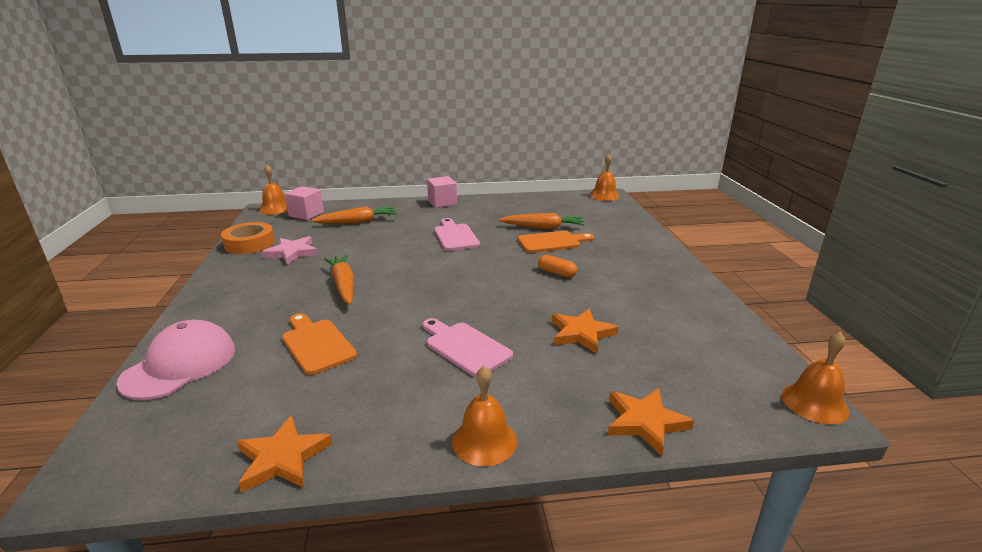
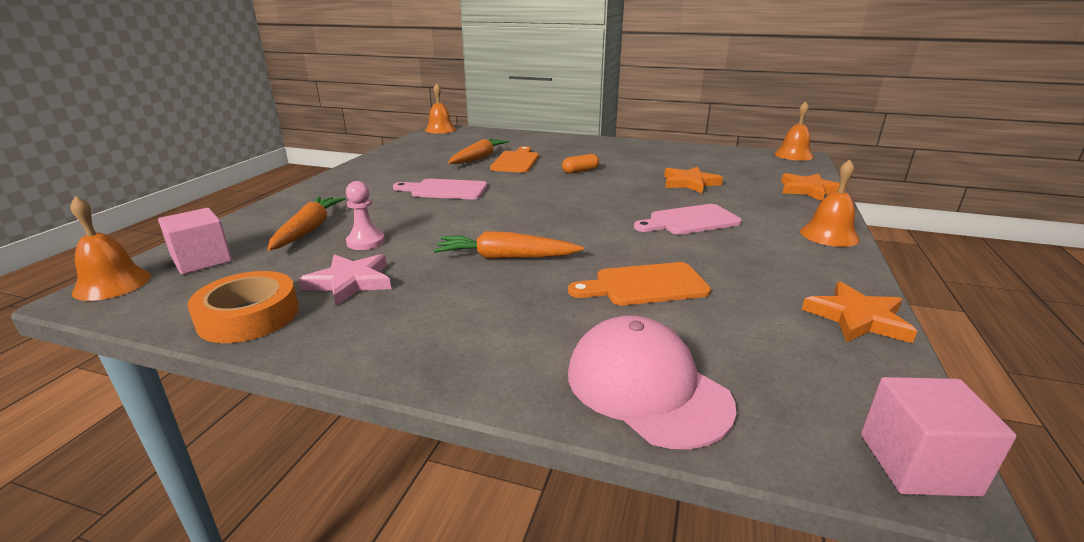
camera: 65 degrees left, 0 degrees up
pink cube [427,176,457,208] -> pink cube moved to [861,377,1016,497]
none -> pink pawn [346,181,385,250]

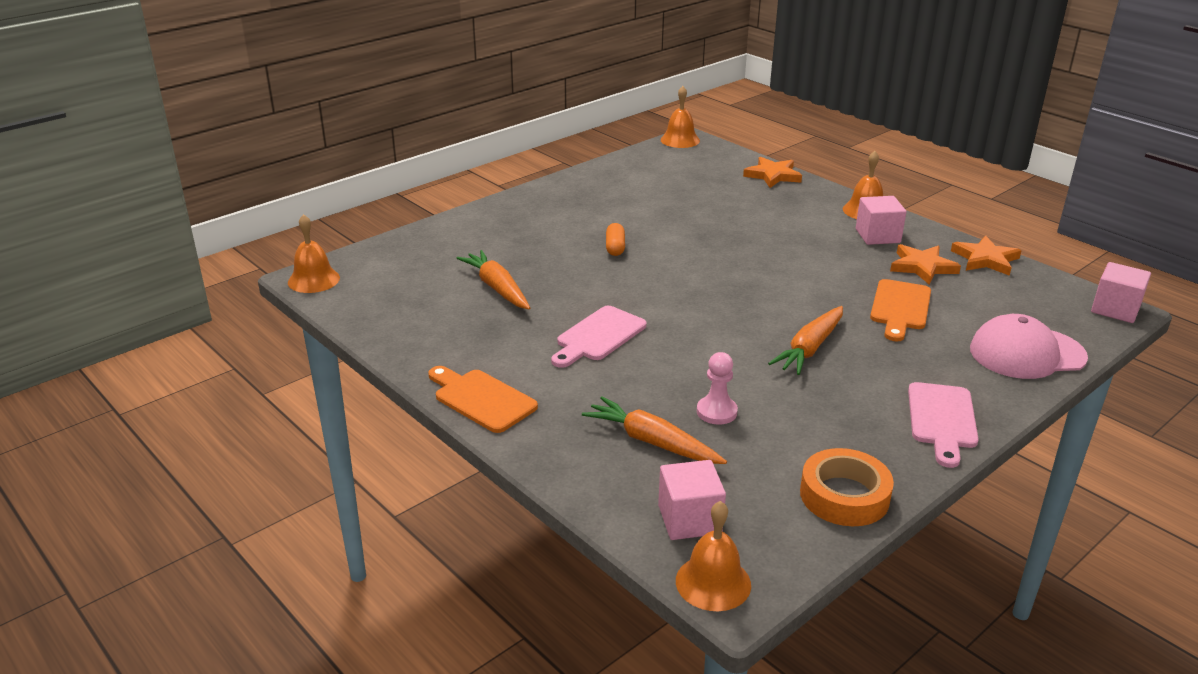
camera: 60 degrees left, 5 degrees up
pink star [299,254,391,306] -> none
orange cutting board [490,146,539,173] -> orange cutting board moved to [428,366,538,433]
pink cutting board [634,204,742,235] -> pink cutting board moved to [908,382,979,468]
orange star [664,166,723,193] -> orange star moved to [890,244,961,285]
none -> pink cube [856,196,906,245]

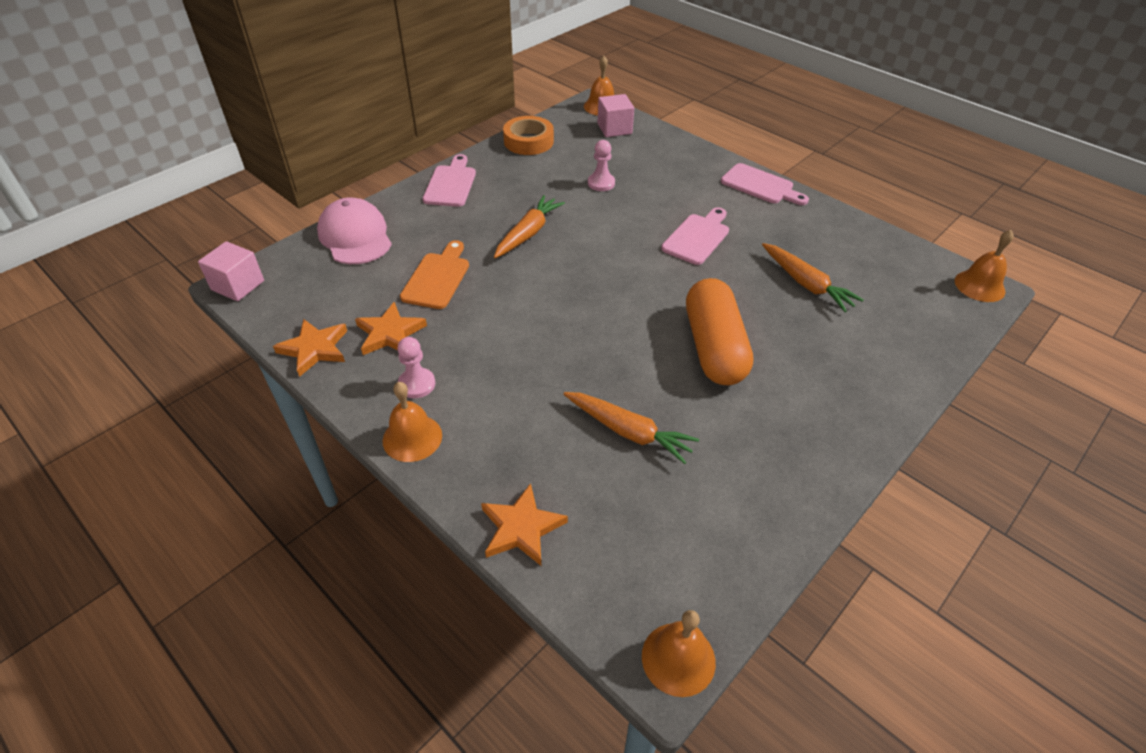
camera: 175 degrees right, 15 degrees up
orange cutting board [428,366,538,433] -> pink cutting board [721,163,809,205]
orange carrot [582,396,727,464] -> orange carrot moved to [563,392,699,464]
orange capsule [606,223,625,256] -> orange capsule [686,278,753,385], size x2.39
pink cube [856,196,906,245] -> pink pawn [397,337,435,398]
pink cap [970,314,1088,379] -> pink cap turned 105 degrees counterclockwise [317,197,392,264]

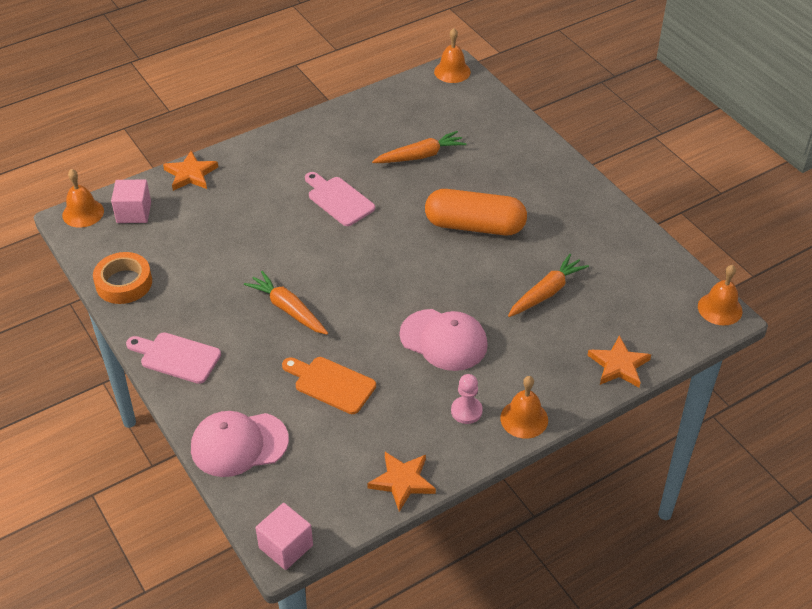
camera: 75 degrees left, 0 degrees up
orange star [355,302,427,355] -> orange star moved to [163,151,218,191]
pink pawn [588,140,615,191] -> none
pink cutting board [721,163,809,205] -> none
none -> pink cap [399,309,488,371]

